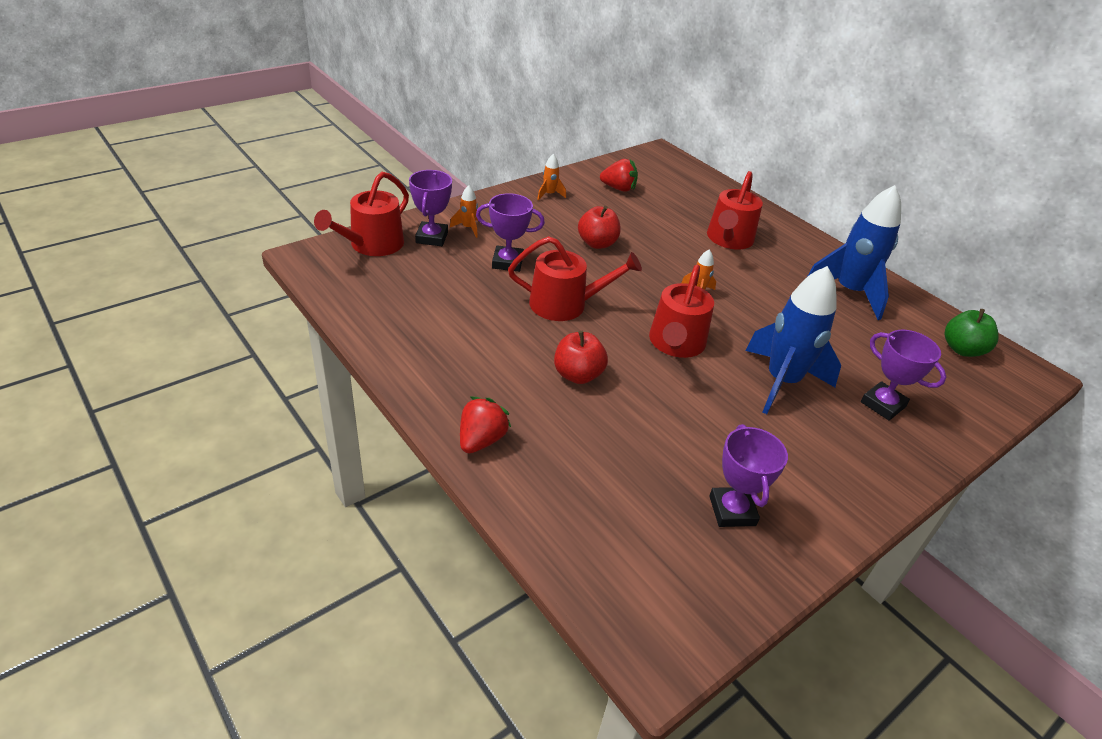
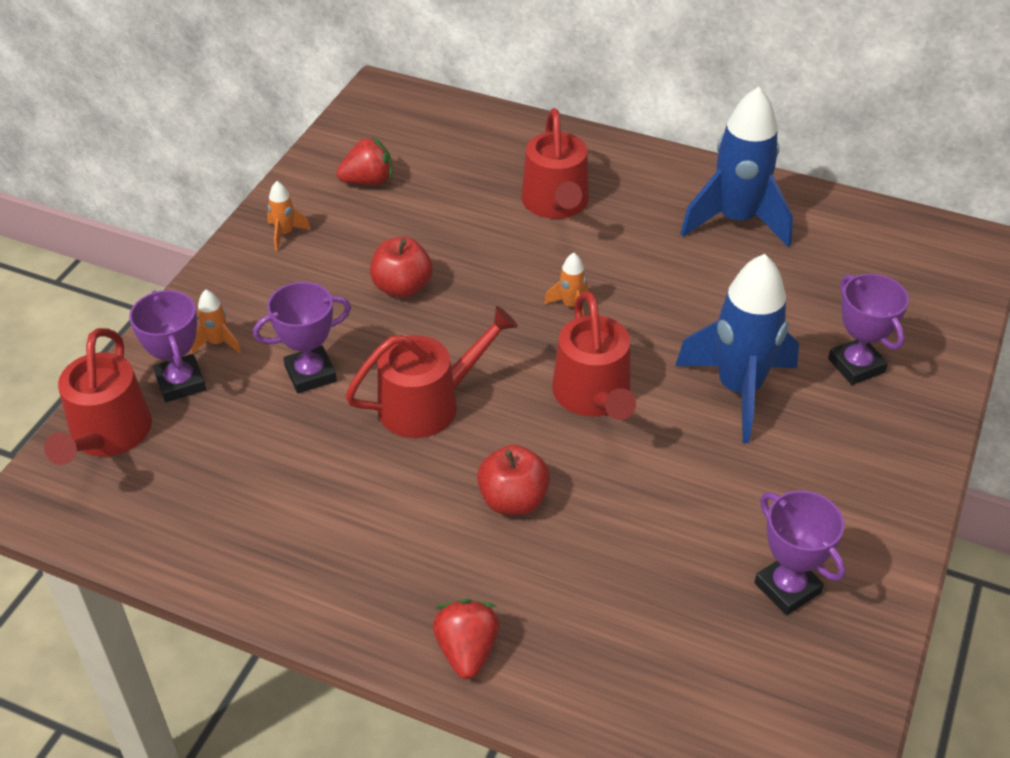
camera: 25 degrees left, 5 degrees up
purple trophy [861,330,946,421] -> purple trophy turned 45 degrees clockwise [828,274,909,385]
green apple [945,309,998,357] -> none

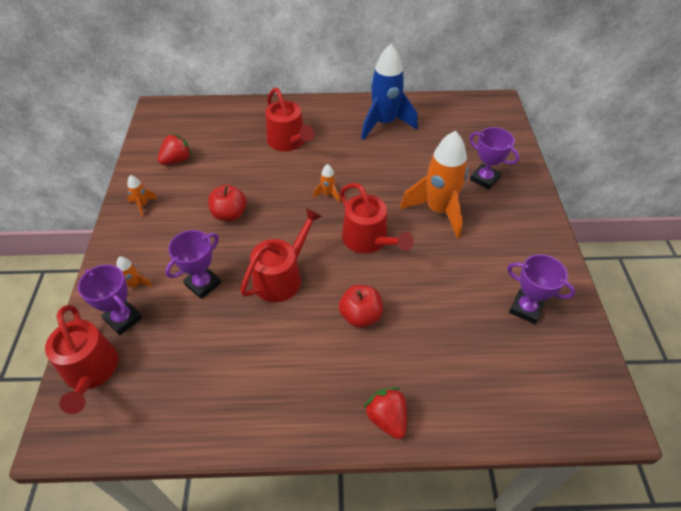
camera: 25 degrees left, 5 degrees up
blue rocket [675,254,799,443] -> orange rocket [400,131,468,238]

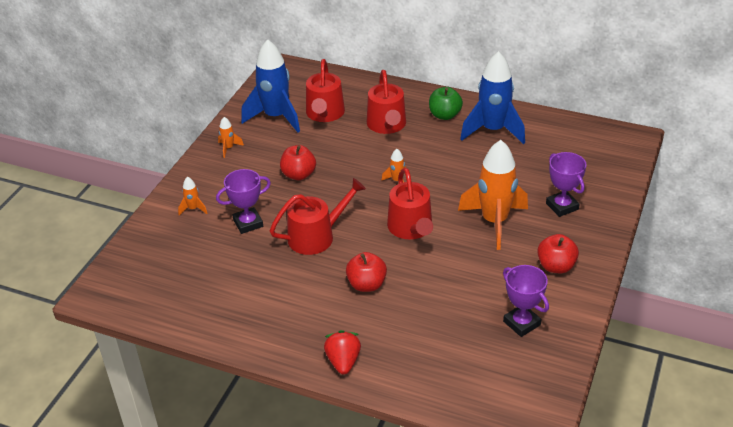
camera: 25 degrees right, 10 degrees down
red watering can [45,305,118,414] -> red watering can moved to [306,59,345,122]
purple trophy [78,265,142,335] -> none
red strawberry [158,133,192,165] -> blue rocket [241,39,300,132]
none -> green apple [429,87,463,120]
none -> red apple [537,234,579,273]

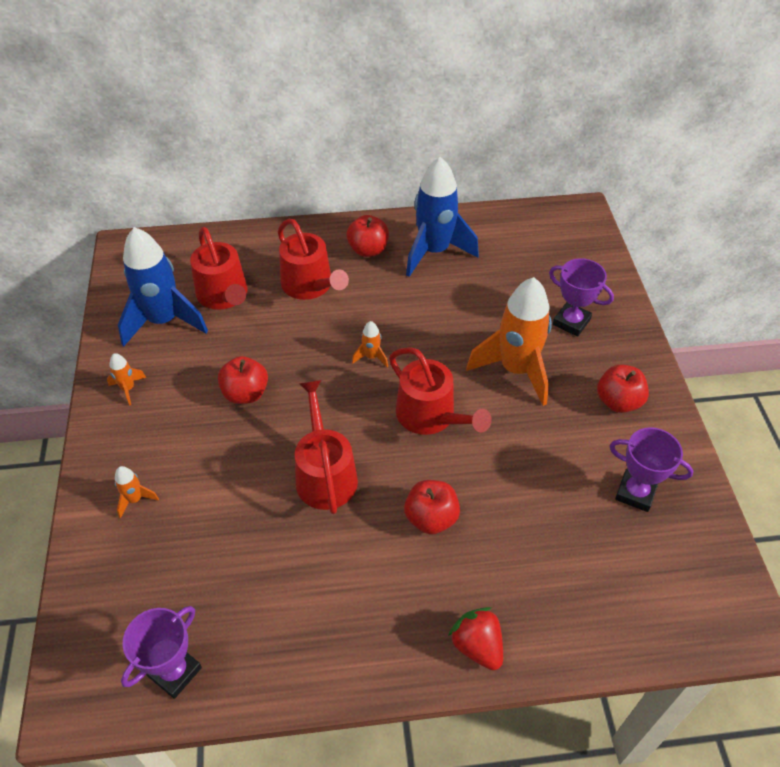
camera: 30 degrees left, 10 degrees up
purple trophy [216,169,271,234] -> purple trophy moved to [121,606,202,699]
red watering can [270,178,366,255] -> red watering can turned 45 degrees counterclockwise [295,380,358,514]
green apple [429,87,463,120] -> red apple [346,215,389,257]

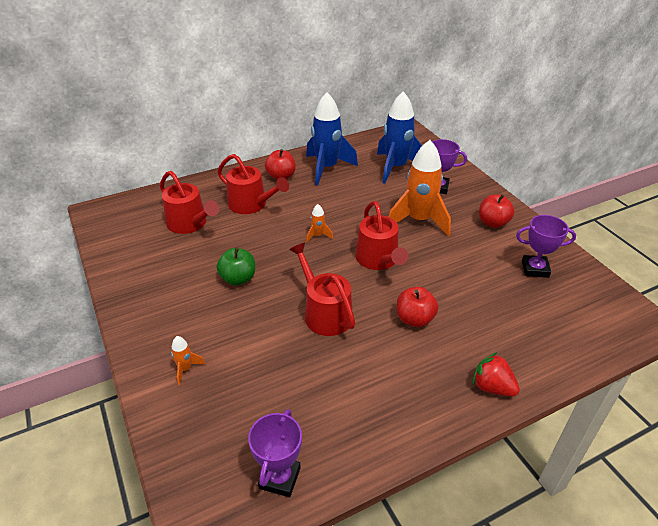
camera: 20 degrees left, 10 degrees down
orange rocket [107,353,146,406] -> none
blue rocket [118,227,208,347] -> blue rocket moved to [377,91,422,184]
red apple [218,356,268,404] -> green apple [217,247,255,285]
red watering can [389,347,492,435] -> red watering can turned 45 degrees clockwise [355,201,408,270]

